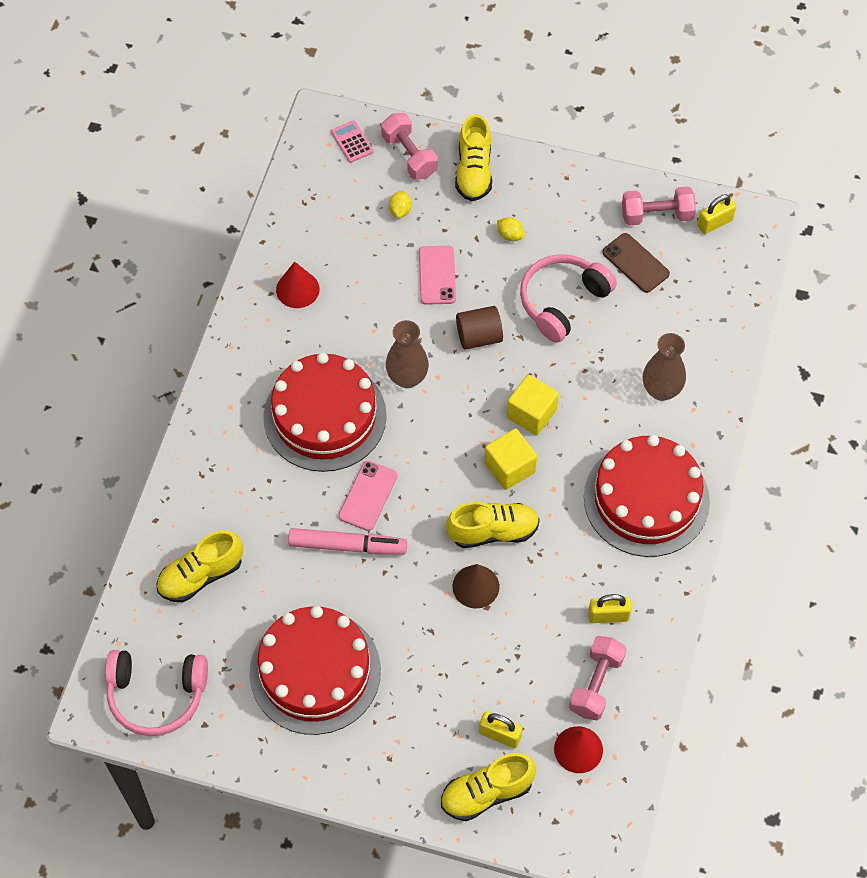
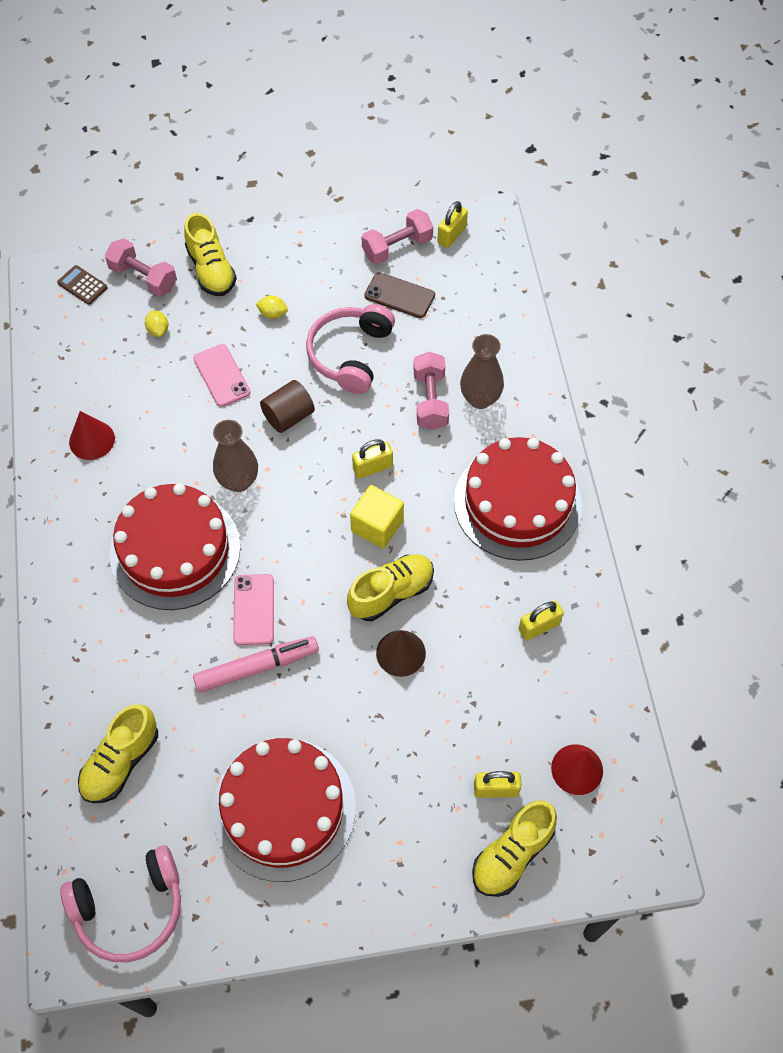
camera: 25 degrees left, 0 degrees up
pink calculator [331,120,374,163] -> brown calculator [57,265,108,305]
yellow cube [507,375,559,435] -> yellow padlock [352,439,393,479]
pink dumbbell [569,636,627,720] -> pink dumbbell moved to [414,352,449,430]

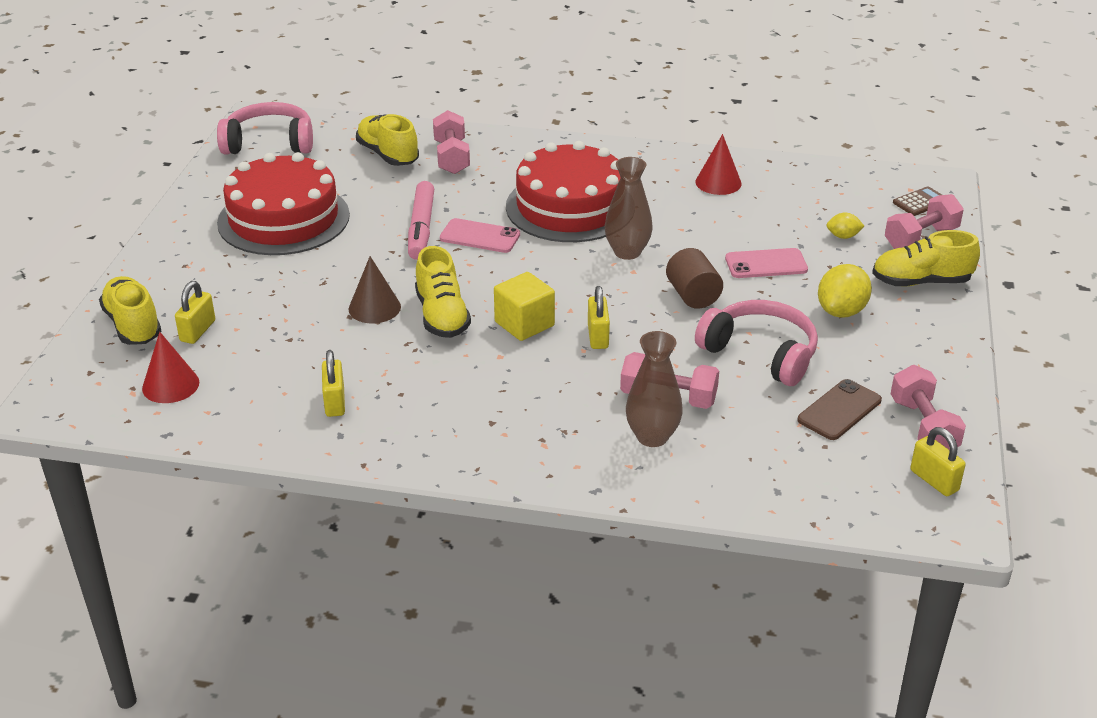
camera: 110 degrees right, 25 degrees down
pink headphones [60,845,181,962] -> pink headphones turned 90 degrees clockwise [217,102,313,154]
yellow lemon [256,295,288,319] -> yellow lemon [818,264,872,318], size x1.83
red cake [454,437,582,561] -> none
none -> pink dumbbell [433,110,470,174]

